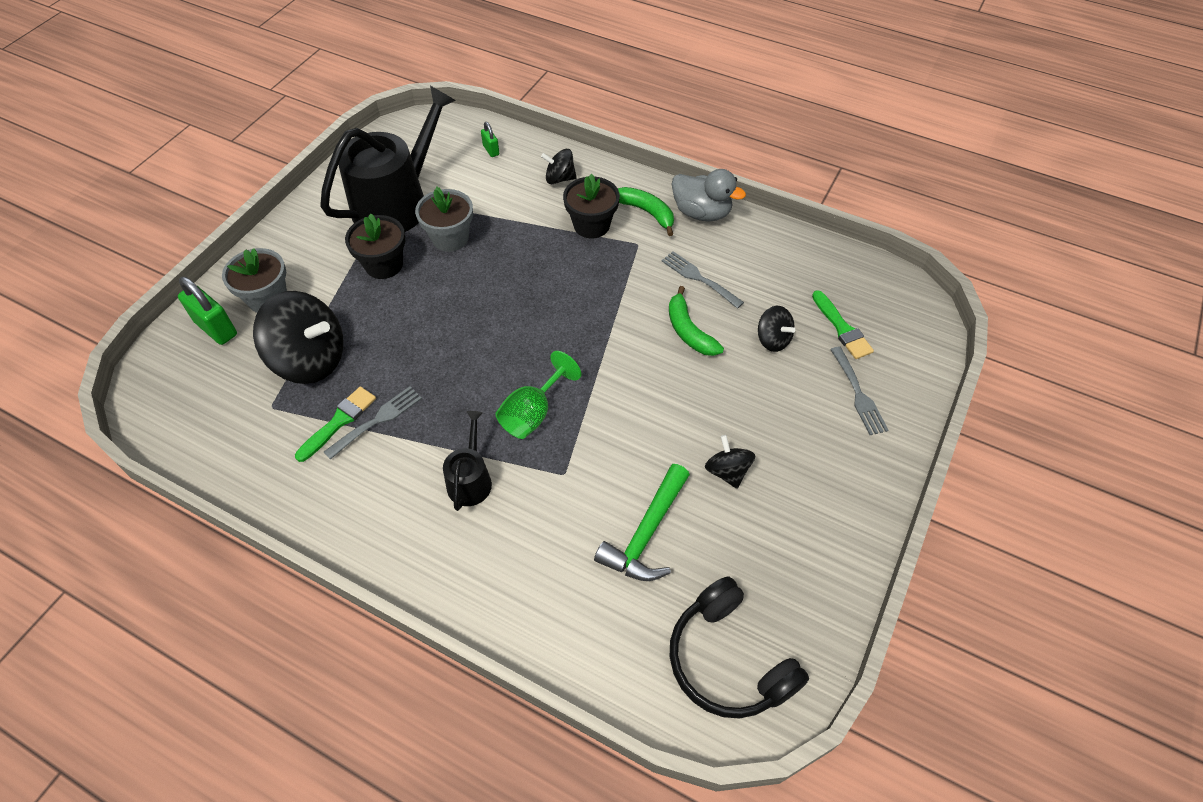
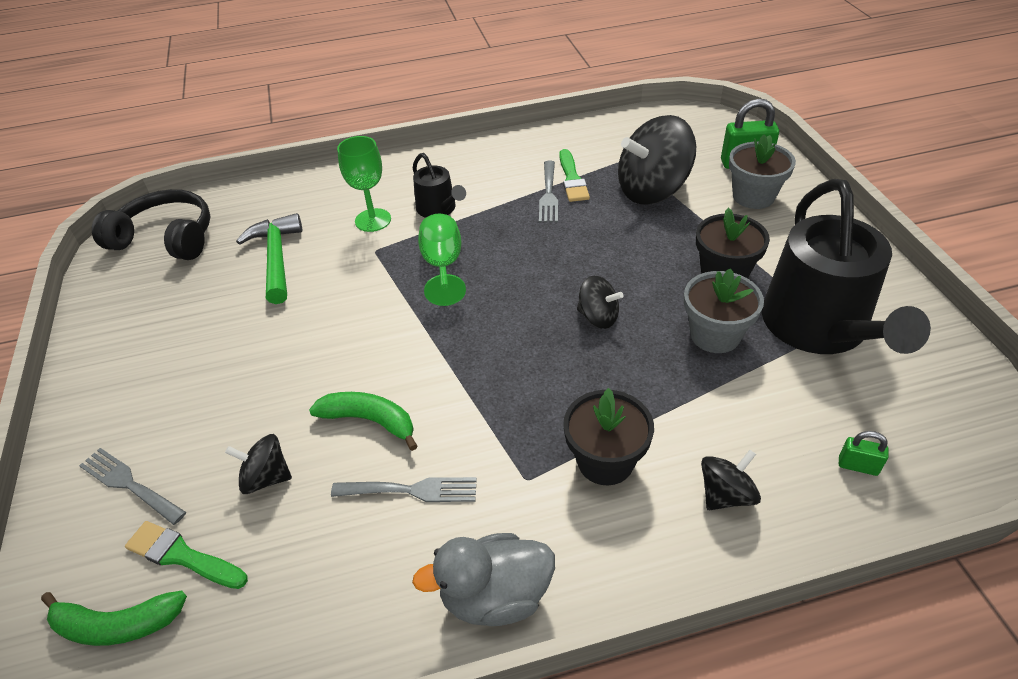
camera: 140 degrees right, 10 degrees down
green banana [618,187,674,236] -> green banana moved to [41,590,187,646]
black spinning top [705,435,755,489] -> black spinning top moved to [577,276,623,329]
none -> green goblet [337,136,391,232]

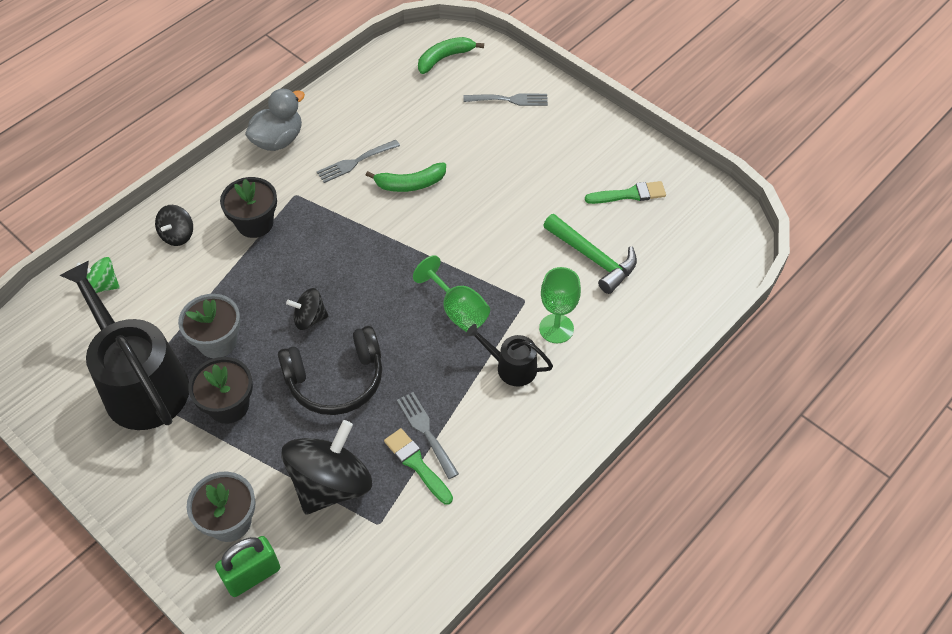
camera: 145 degrees right, 10 degrees up
black headphones [92,189,211,260] -> black headphones moved to [278,326,382,415]
green brush [125,521,248,589] -> green brush moved to [585,181,666,204]
black spinning top [225,434,292,494] -> none
green padlock [839,431,889,476] -> green spinning top [76,257,120,293]

